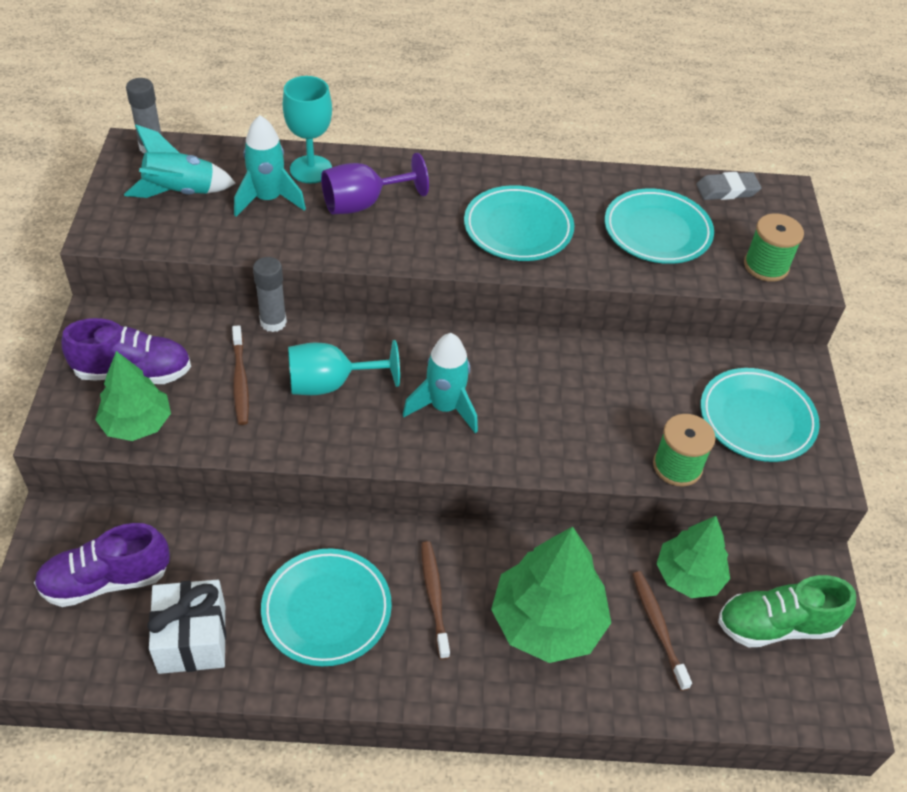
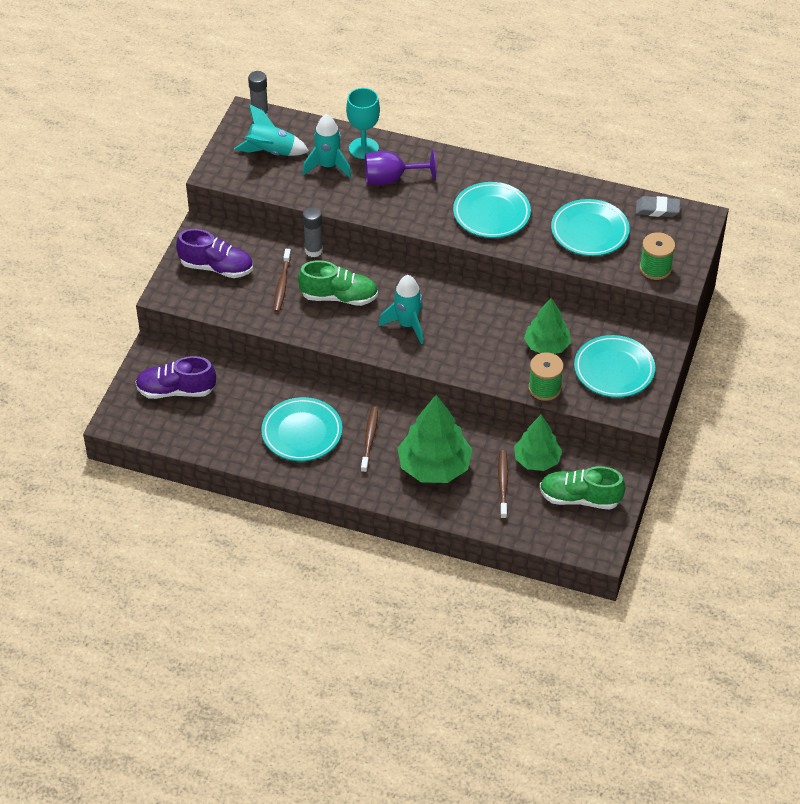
camera: 20 degrees right, 0 degrees up
green tree [95,351,171,441] -> green tree moved to [524,298,571,354]
white gift [147,580,226,674] -> none
turquoise goblet [288,340,400,395] -> green shoe [298,260,378,306]

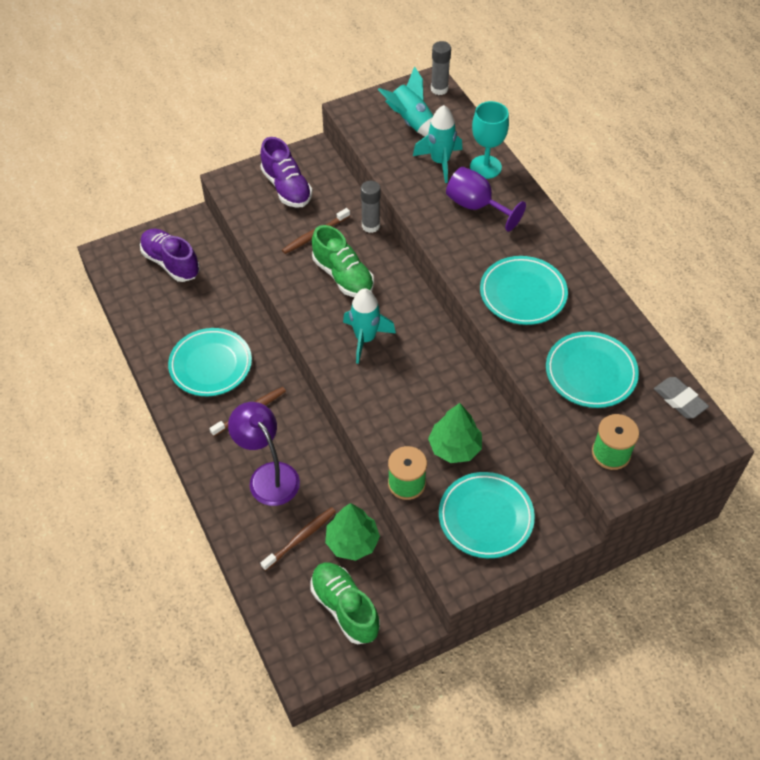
camera: 45 degrees right, 5 degrees up
green tree [397,395,473,483] -> purple lamp [228,402,300,506]

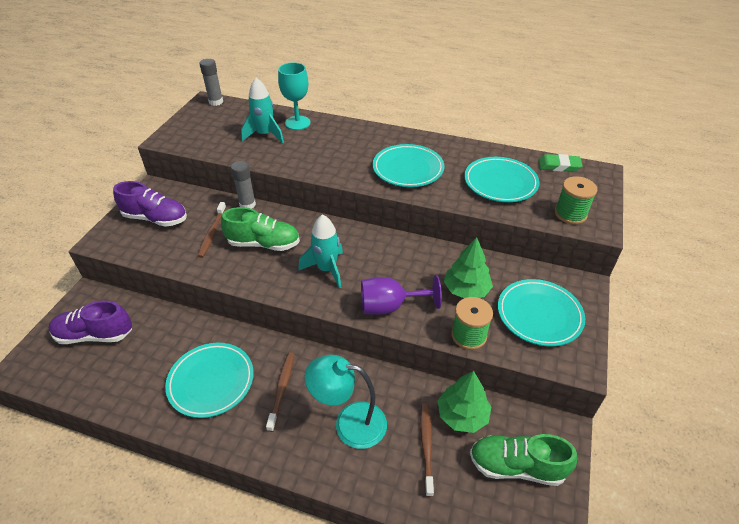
camera: 45 degrees left, 10 degrees down
purple lamp [228,402,300,506] -> turquoise lamp [305,355,387,449]
turquoise rocket [378,66,433,136] -> none
purple goblet [446,167,526,232] -> purple goblet moved to [361,275,442,315]
grey eraser [654,377,709,418] -> green eraser [539,154,583,172]

